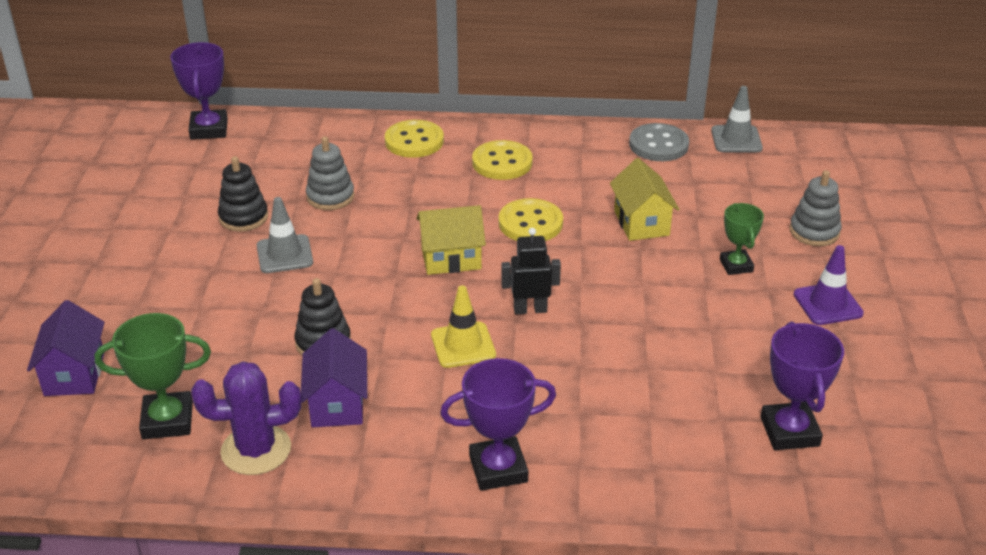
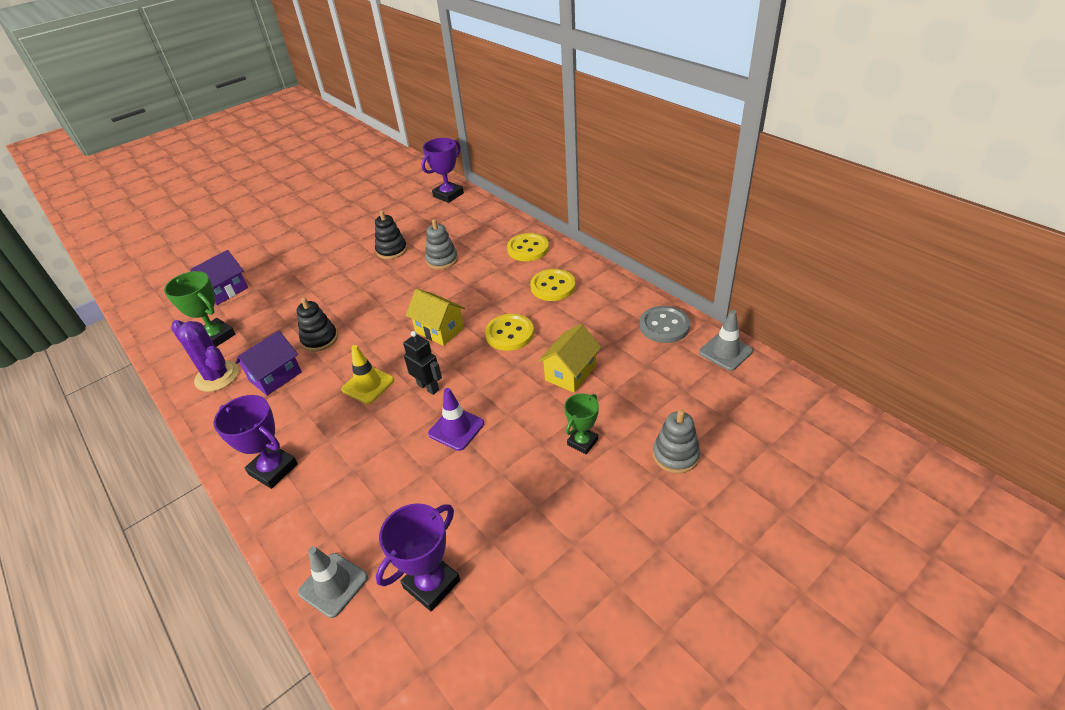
camera: 50 degrees right, 5 degrees up
grey traffic cone [257,197,313,273] -> grey traffic cone moved to [298,546,368,618]
purple traffic cone [793,245,864,325] -> purple traffic cone moved to [428,388,484,451]

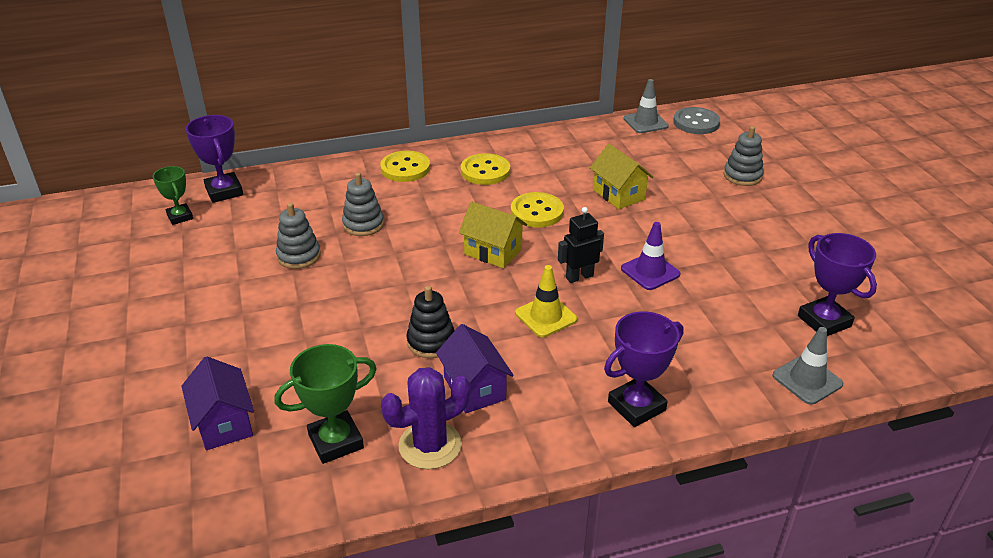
camera: 70 degrees left, 5 degrees down
black stacking toy [375,210,407,259] -> grey stacking toy [276,203,321,269]
yellow house [406,289,465,346] -> yellow house turned 60 degrees clockwise [459,202,527,268]
green trophy [564,393,599,454] -> green trophy moved to [153,166,193,225]
grey button [640,306,690,343] -> grey button moved to [673,107,720,134]

